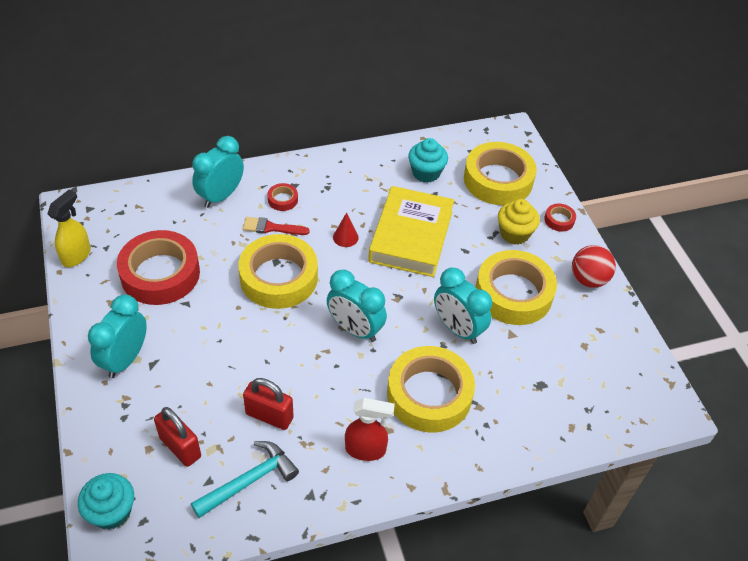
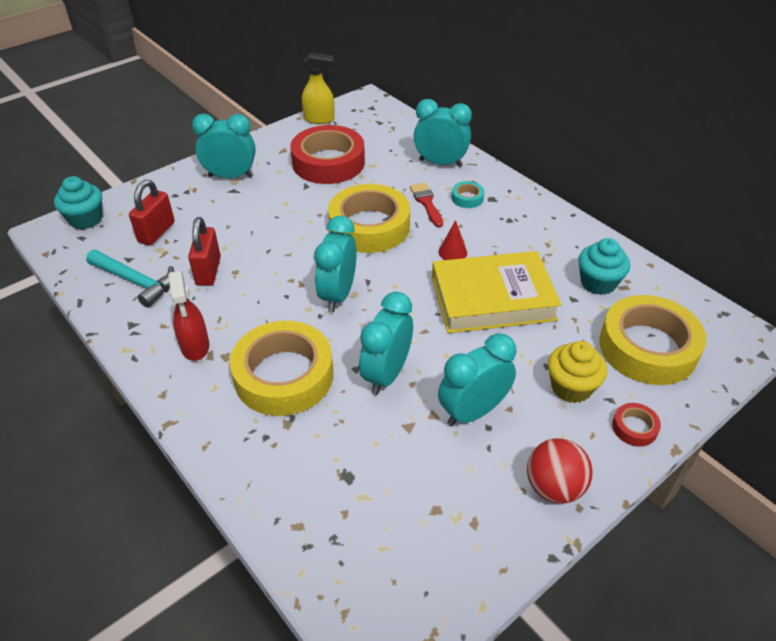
camera: 70 degrees right, 5 degrees down
red tape [268,183,298,211] -> turquoise tape [451,181,485,208]
yellow tape [476,250,557,325] -> turquoise clock [438,333,517,426]

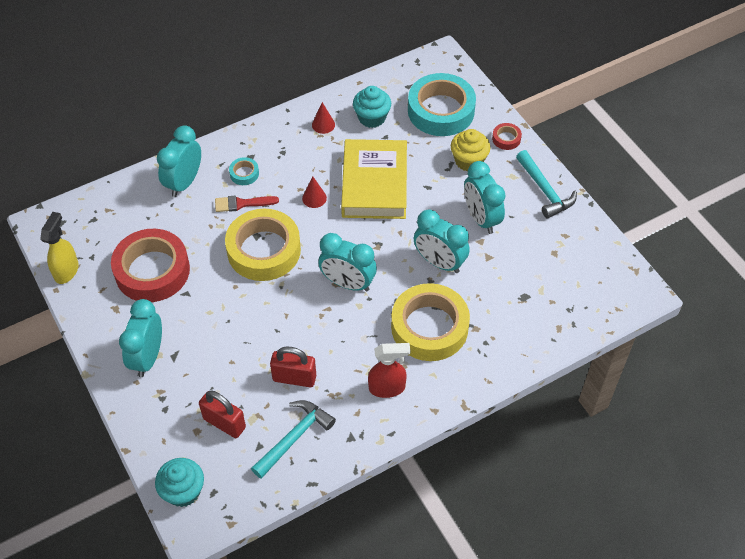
camera: 80 degrees left, 10 degrees up
red ball [527,438,592,504] -> turquoise hammer [516,150,577,219]
yellow tape [599,295,706,385] -> turquoise tape [408,73,476,136]
none -> red cone [312,102,335,134]

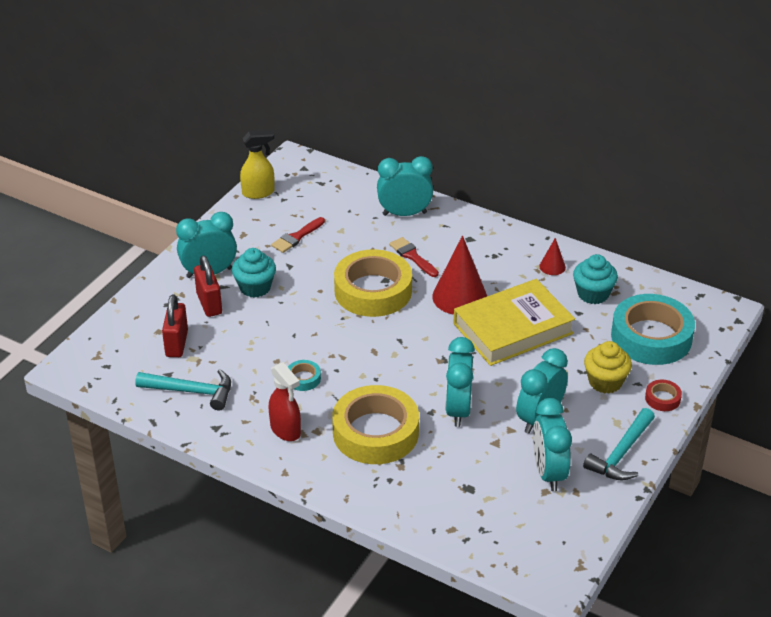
camera: 60 degrees right, 15 degrees down
red tape [111,229,190,302] -> red brush [271,217,325,253]
turquoise cupcake [155,458,204,507] -> turquoise cupcake moved to [232,248,276,298]
turquoise tape [229,157,259,185] -> turquoise tape moved to [288,360,321,391]
red padlock [270,346,316,387] -> red padlock moved to [194,255,222,317]
red cone [302,177,327,208] -> red cone [432,236,487,315], size x2.05
turquoise clock [318,233,377,291] -> turquoise clock moved to [533,398,572,491]

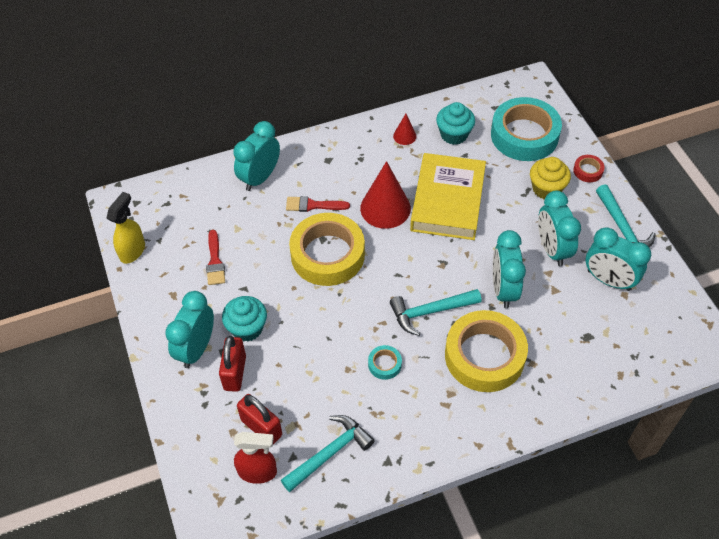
camera: 50 degrees left, 15 degrees up
red padlock [194,255,222,317] -> red padlock turned 75 degrees clockwise [219,336,246,392]
red spray bottle [269,362,301,441] -> red spray bottle moved to [234,432,277,484]
turquoise clock [445,337,475,427] -> turquoise clock turned 45 degrees clockwise [493,230,526,308]
none -> turquoise hammer [390,289,481,336]

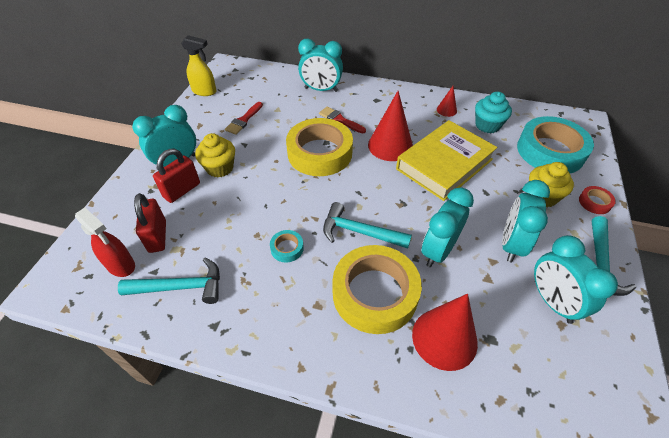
camera: 35 degrees right, 5 degrees down
yellow spray bottle [107,192,145,264] -> yellow spray bottle turned 45 degrees clockwise [181,35,217,96]
turquoise cupcake [222,296,267,342] -> yellow cupcake [195,133,235,178]
turquoise clock [233,121,280,191] -> turquoise clock turned 150 degrees counterclockwise [298,38,343,92]
none -> red cone [412,294,478,371]

